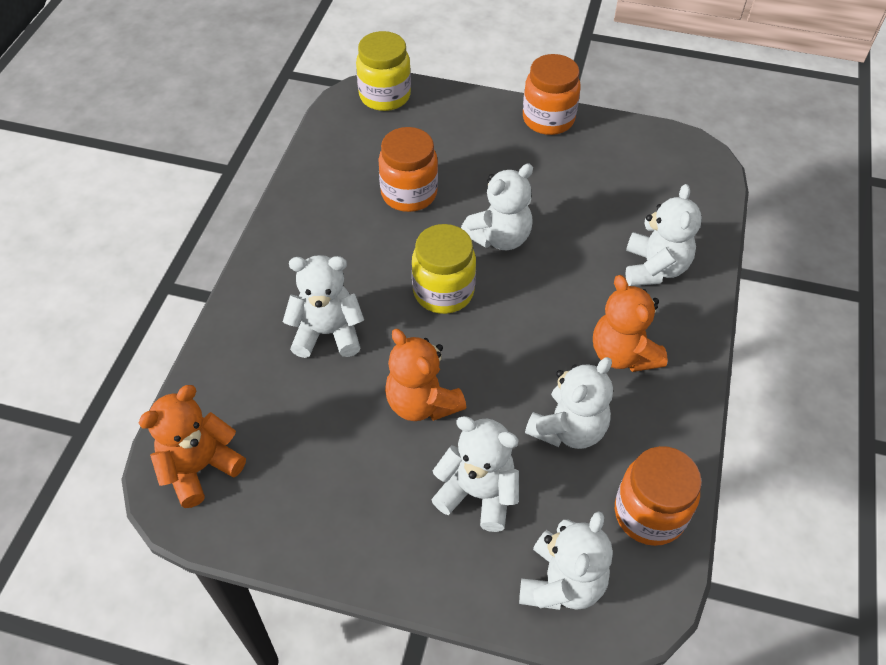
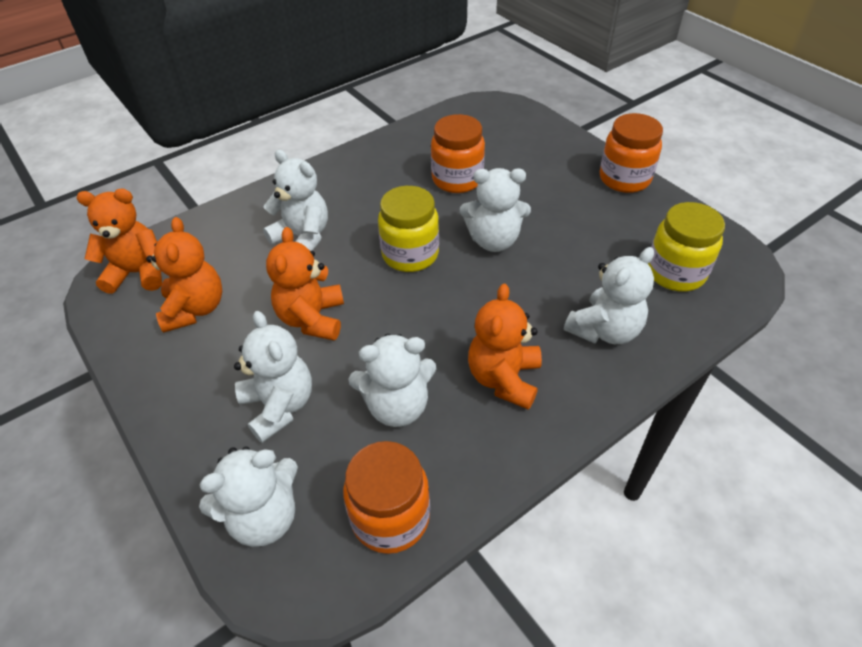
camera: 40 degrees right, 5 degrees down
yellow jar [356,31,411,111] -> yellow jar moved to [648,202,725,292]
none -> orange teddy bear [146,217,222,333]

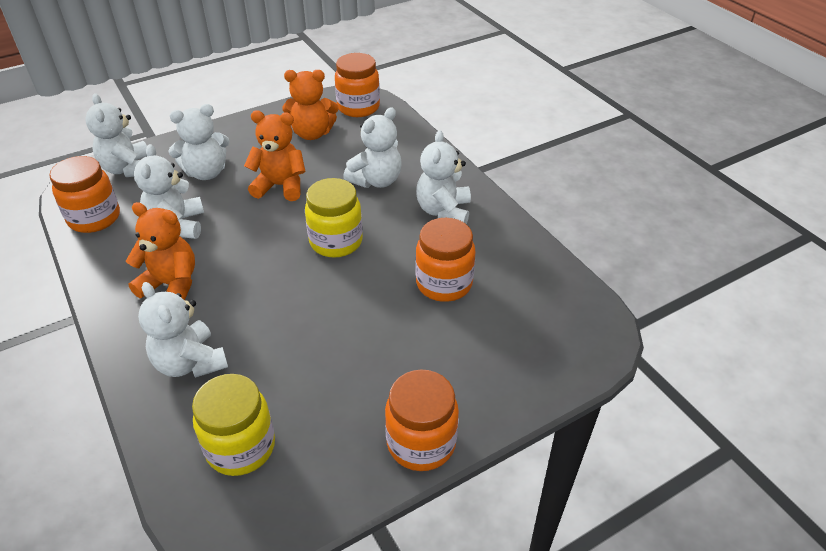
camera: 95 degrees right, 5 degrees down
orange teddy bear [76,189,162,294] -> orange jar [335,53,380,117]
white teddy bear [460,168,531,252] -> white teddy bear moved to [416,130,471,224]

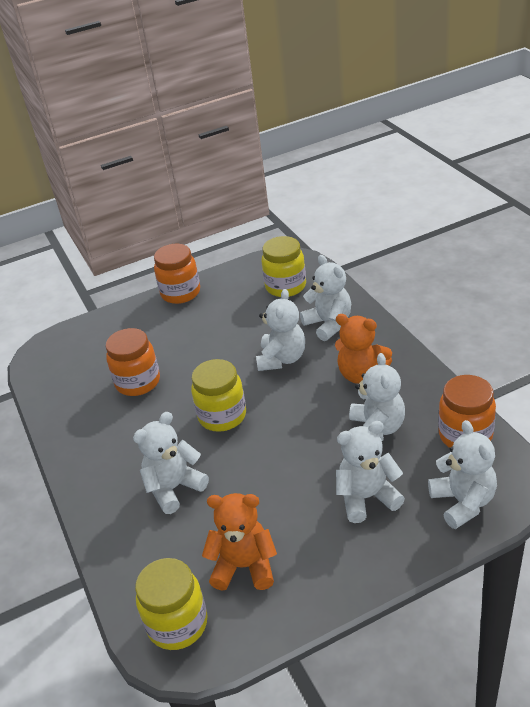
camera: 170 degrees left, 5 degrees down
orange teddy bear [244,110,306,201] -> none
orange jar [335,53,380,117] -> yellow jar [135,558,208,650]
white teddy bear [416,130,471,224] -> white teddy bear moved to [256,289,305,371]

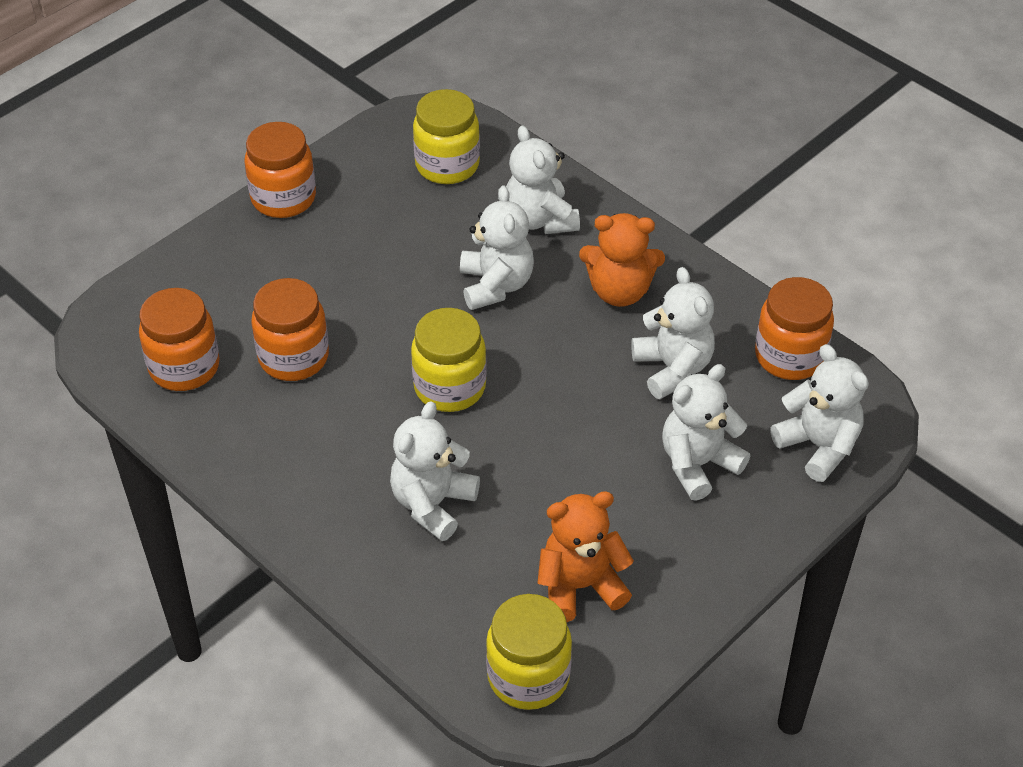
camera: 25 degrees left, 10 degrees up
white teddy bear [300,255,351,341] -> white teddy bear turned 150 degrees counterclockwise [506,125,580,234]
none -> orange jar [139,288,220,391]

